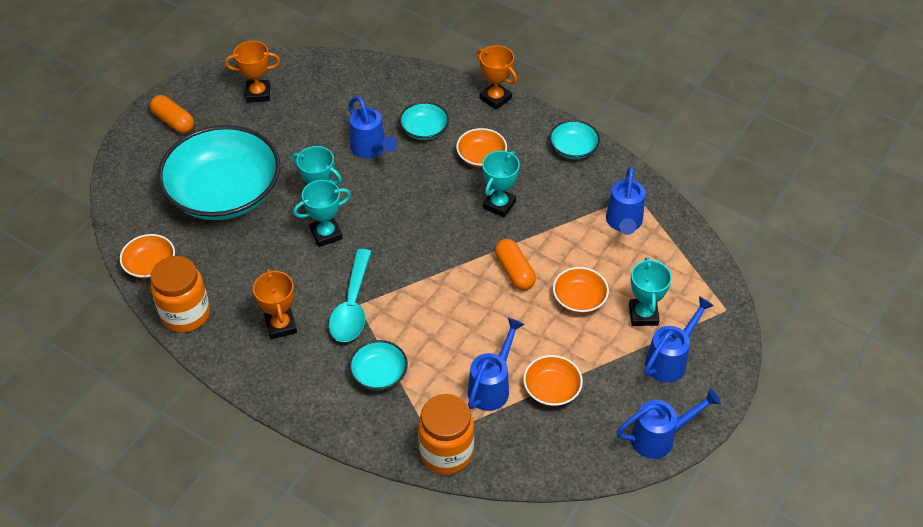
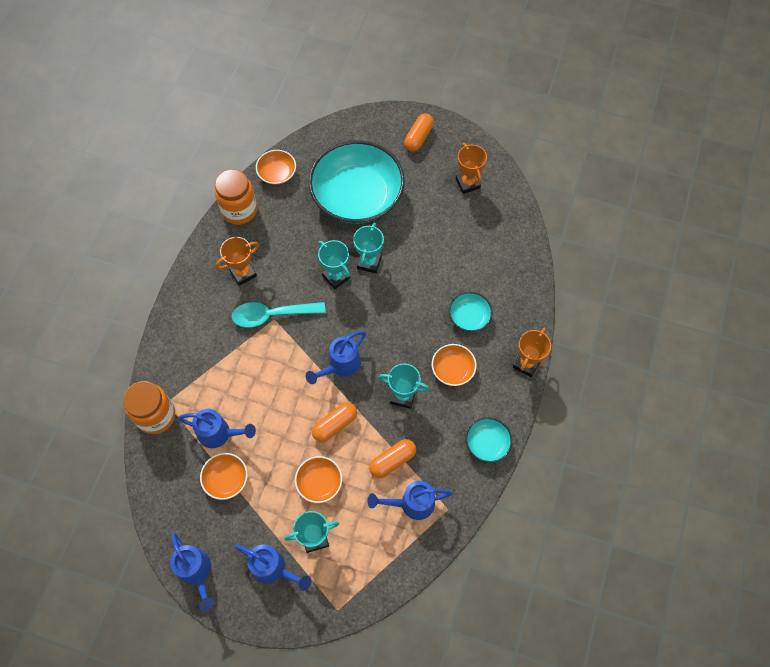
camera: 75 degrees right, 15 degrees up
blue watering can [349,96,397,158] -> blue watering can moved to [306,331,366,384]
turquoise bowl [349,340,408,390] -> none
none -> orange capsule [369,439,416,478]

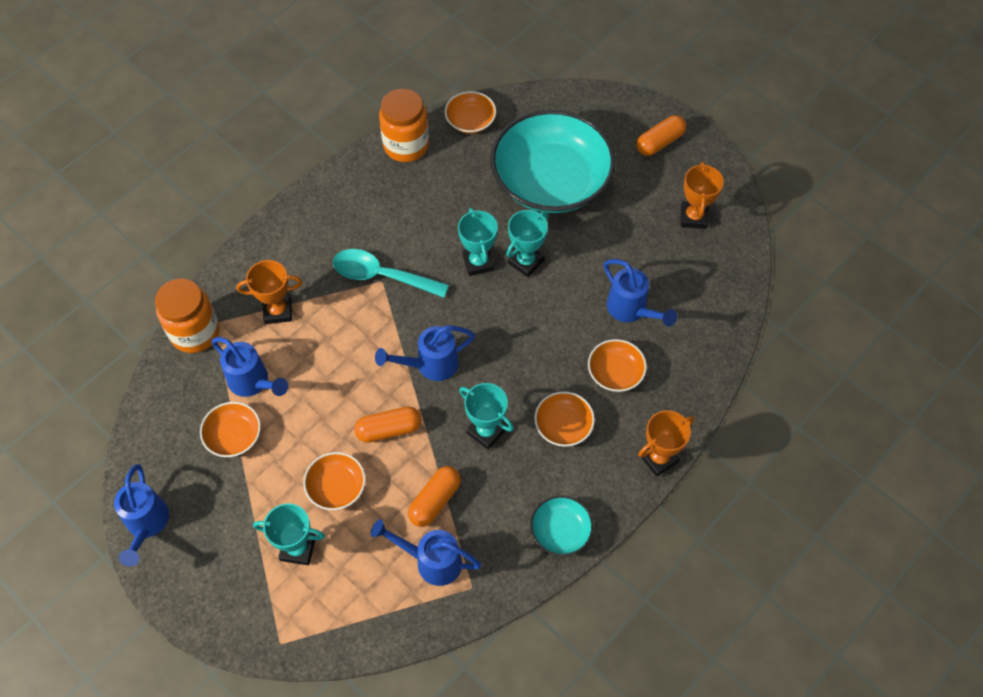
camera: 25 degrees right, 5 degrees down
orange trophy [215,237,259,286] -> orange trophy moved to [236,260,302,324]
blue watering can [234,544,311,591] -> blue watering can moved to [604,259,677,327]
orange capsule [369,439,416,478] -> orange capsule turned 45 degrees counterclockwise [408,466,461,527]
turquoise bowl [449,292,493,332] -> orange bowl [588,339,647,392]

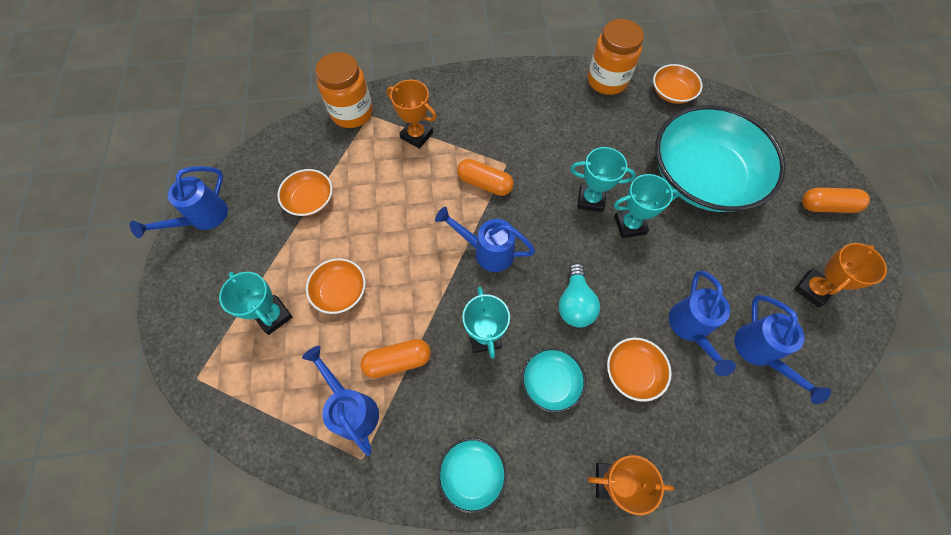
camera: 40 degrees right, 5 degrees up
blue watering can [211,337,288,397] -> blue watering can moved to [735,295,831,404]
turquoise spoon [333,249,449,298] -> none
orange capsule [354,406,422,443] -> orange capsule moved to [457,159,514,196]
turquoise trophy [458,208,498,276] -> turquoise trophy turned 75 degrees clockwise [570,147,636,212]
orange bowl [534,391,595,447] -> turquoise bowl [522,348,586,413]
none -> turquoise light bulb [558,263,600,327]

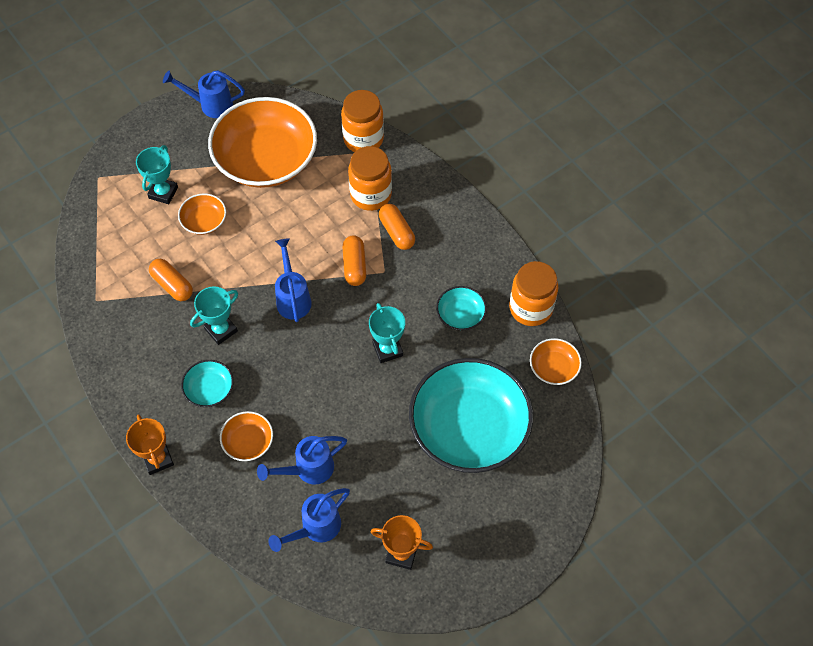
camera: 60 degrees right, 5 degrees down
orange bowl [278,169,332,216] -> orange bowl [208,97,317,188], size x2.30
blue watering can [302,346,379,456] -> none
orange trophy [387,80,437,149] -> orange jar [348,146,392,211]
turquoise bowl [438,438,507,513] -> turquoise bowl moved to [436,286,487,330]
turquoise light bulb [558,263,600,327] -> none
turquoise trophy [614,174,679,238] -> none
orange capsule [802,188,870,213] -> orange capsule moved to [379,204,415,250]

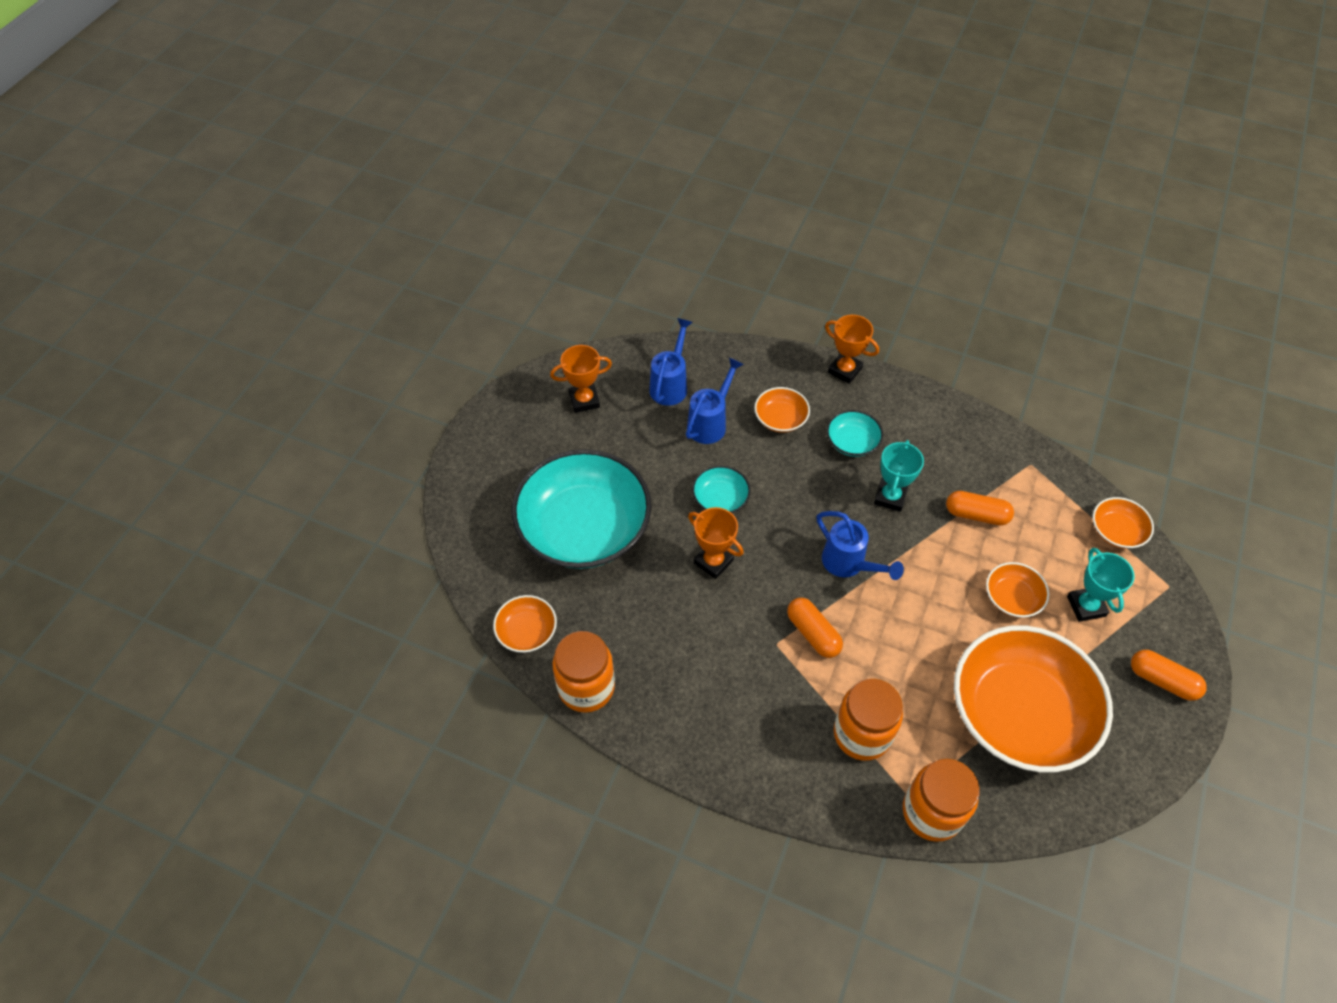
camera: 150 degrees right, 5 degrees down
blue watering can [163,70,245,118] -> none
turquoise trophy [369,303,405,363] -> orange trophy [688,507,744,579]
orange capsule [379,204,415,250] -> orange capsule moved to [1131,650,1207,701]
turquoise bowl [436,286,487,330] -> turquoise bowl moved to [692,466,751,513]
none -> orange bowl [1093,497,1154,549]

